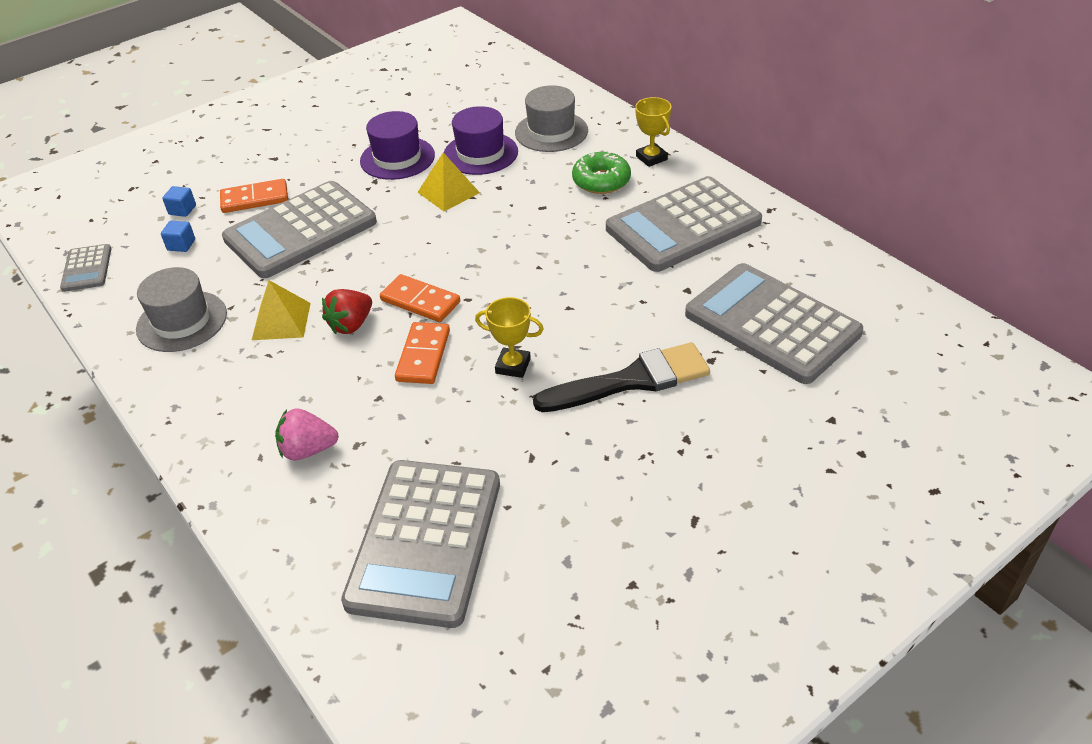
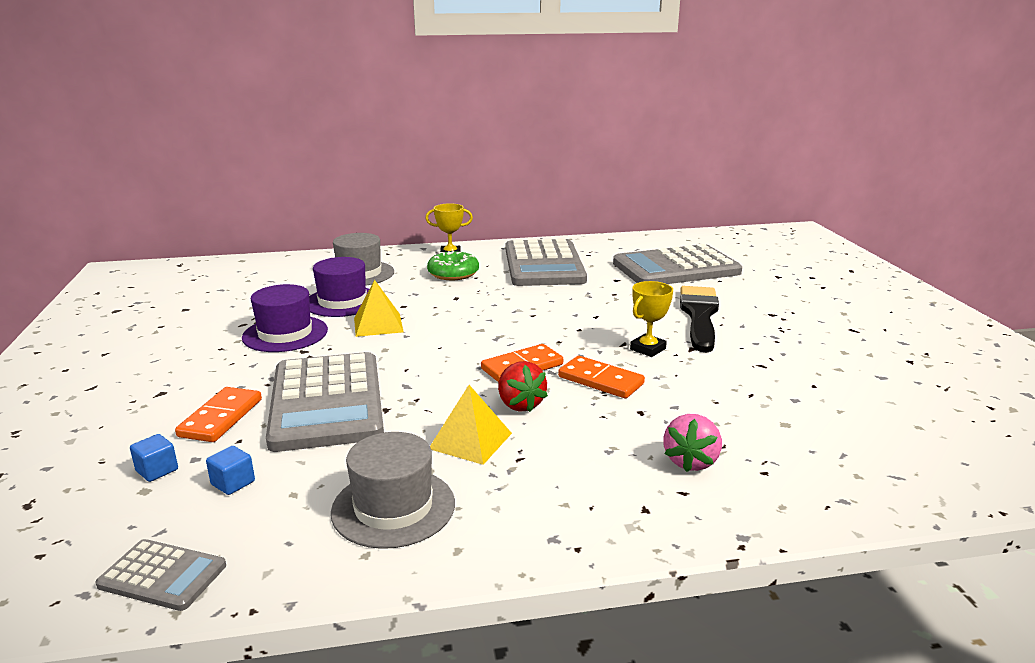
camera: 65 degrees left, 20 degrees down
grey calculator [341,460,500,628] -> none

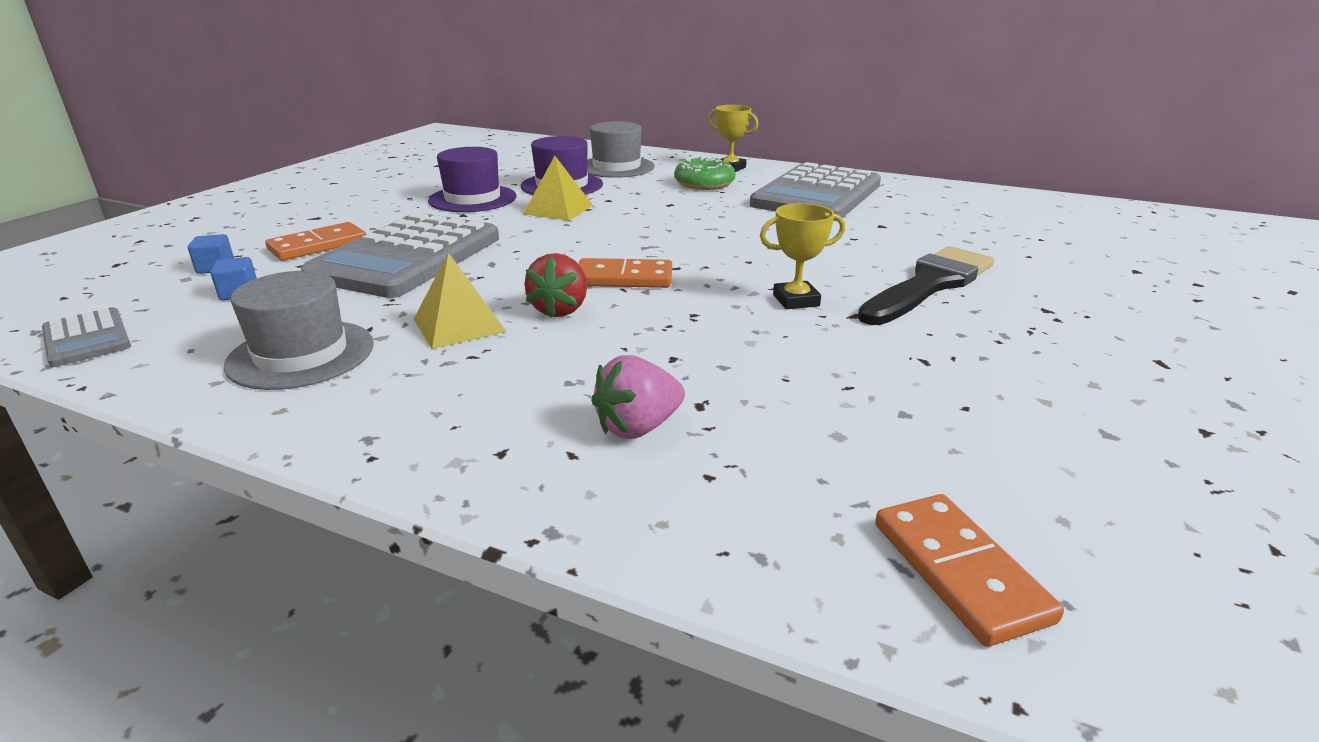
camera: 35 degrees right, 5 degrees up
orange domino [558,356,645,398] -> orange domino moved to [875,494,1064,647]
grey calculator [613,244,742,284] -> none

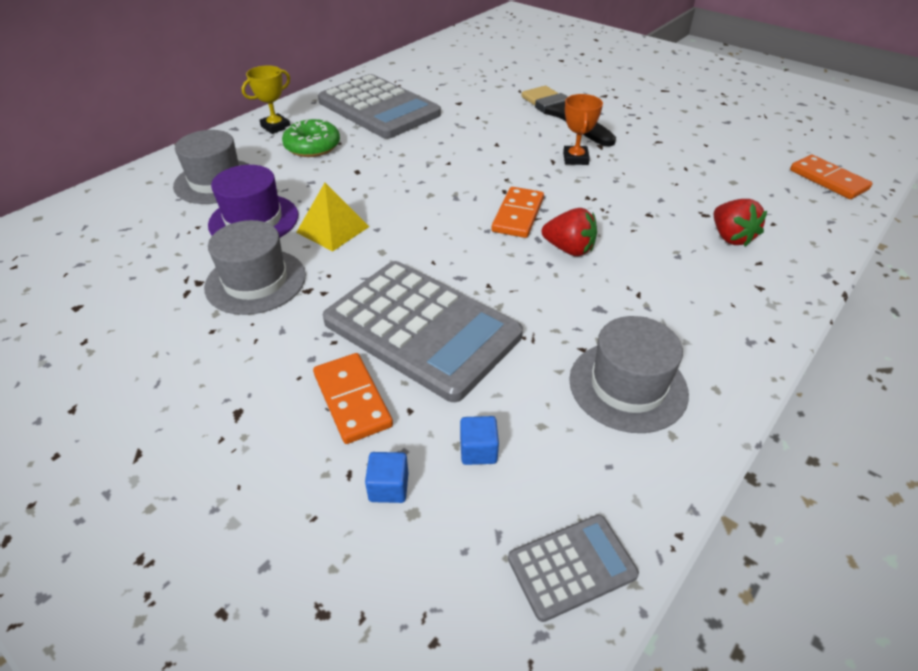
camera: 75 degrees left, 15 degrees up
yellow pyramid [414,253,507,349] -> none
purple hat [428,147,516,212] -> grey hat [204,220,306,315]
pink strawberry [591,355,685,439] -> red strawberry [714,199,767,247]
yellow trophy [760,203,845,309] -> orange trophy [563,94,603,165]
orange domino [875,494,1064,647] -> orange domino turned 60 degrees clockwise [790,155,873,199]

